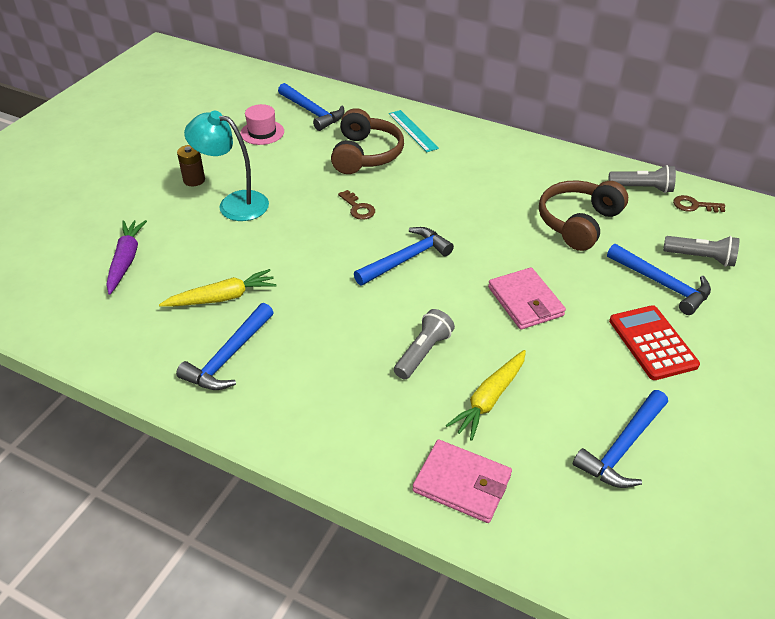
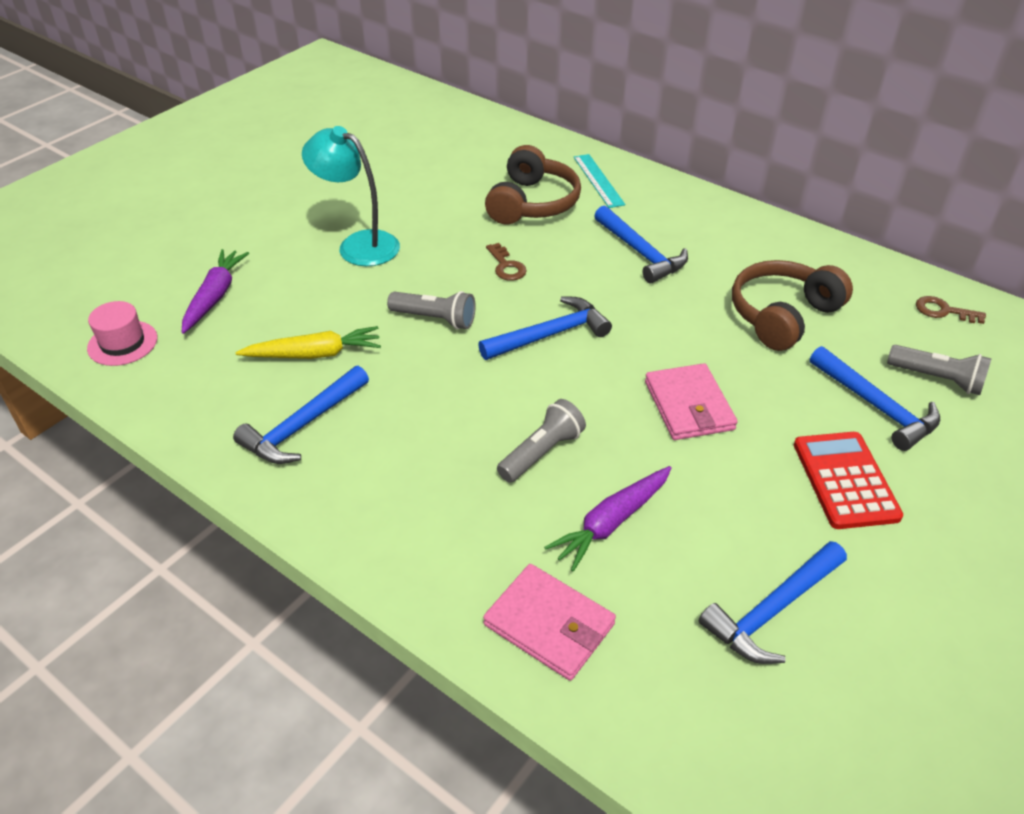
camera: 10 degrees right, 0 degrees up
brown battery [177,145,205,186] -> none
pink hat [240,104,284,145] -> pink hat moved to [87,301,157,366]
blue hammer [278,83,345,131] -> blue hammer moved to [594,206,688,283]
yellow carrot [446,350,526,441] -> purple carrot [544,466,672,572]
grey flashlight [608,165,676,193] -> grey flashlight moved to [387,291,476,329]

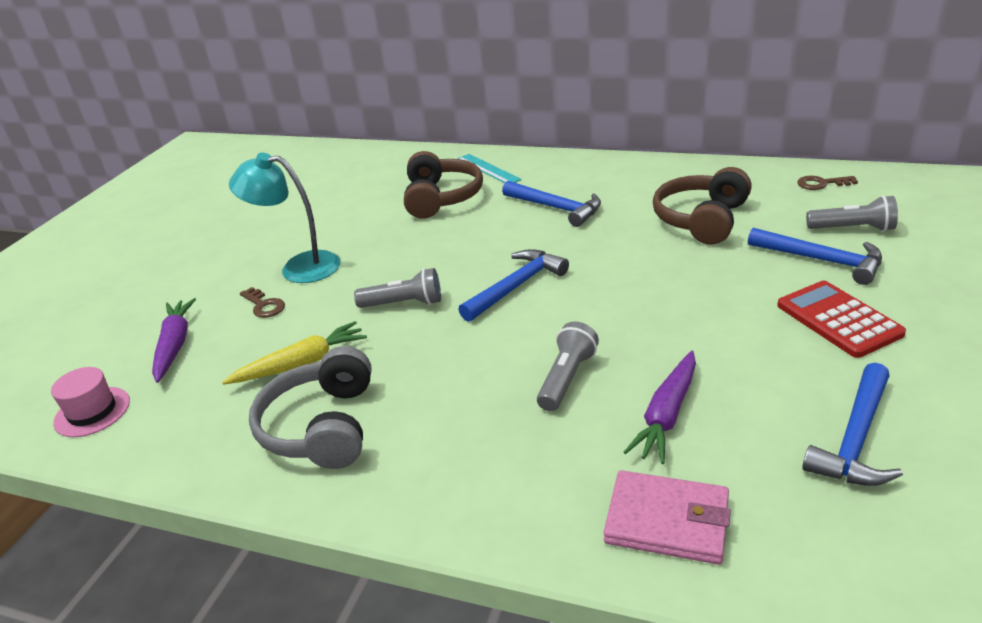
camera: 15 degrees left, 10 degrees down
blue hammer [233,366,369,464] -> grey headphones [249,346,372,469]
brown key [486,243,527,281] -> brown key moved to [240,287,285,318]
pink wallet [645,363,738,440] -> none

